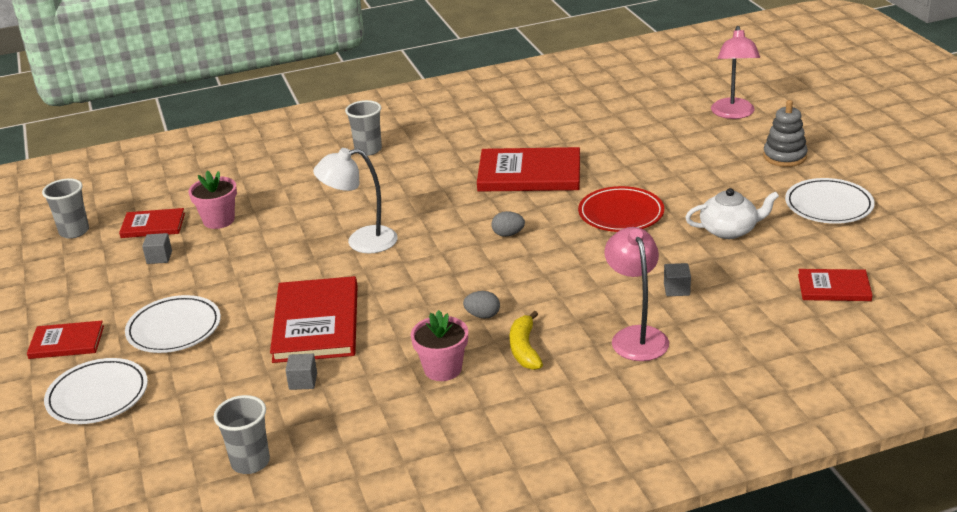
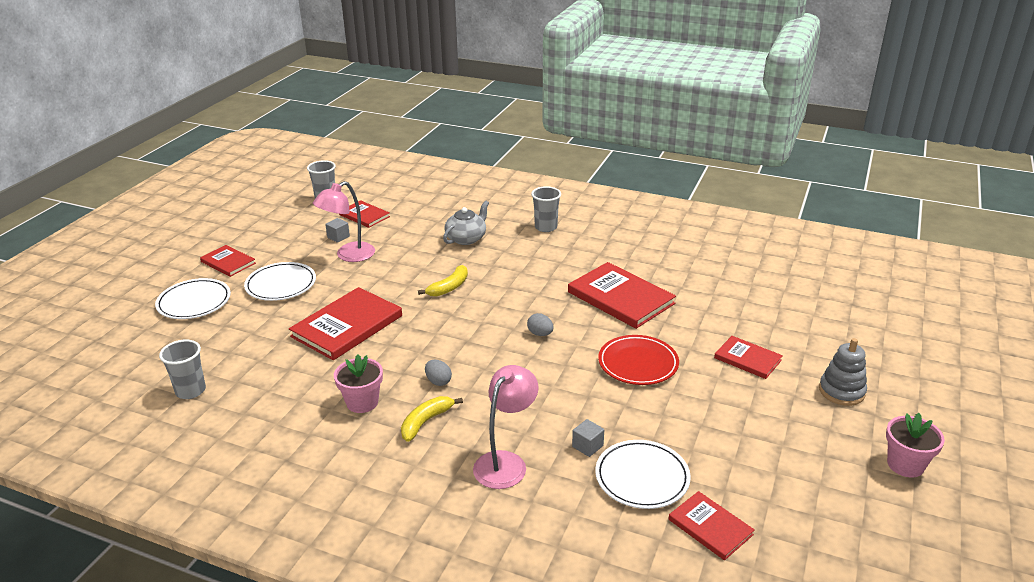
camera: 40 degrees right, 0 degrees up
pink flower pot [189,171,237,229] -> pink flower pot moved to [886,413,945,478]
grey cube [285,354,317,390] -> none
white lamp [313,148,398,253] -> yellow banana [418,265,468,297]
white teapot [685,188,779,239] -> none
pink lamp [711,26,760,119] -> pink lamp moved to [313,181,375,262]
white plate [785,178,875,224] -> white plate moved to [595,440,691,509]
none -> grey teapot [443,201,489,245]
none -> red book [714,336,783,379]

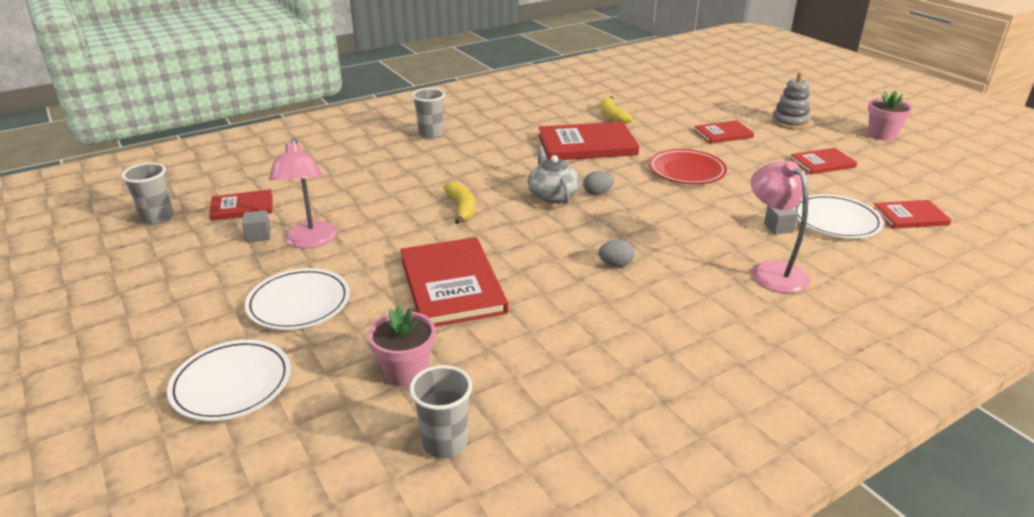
camera: 55 degrees left, 0 degrees up
red book [200,245,256,277] -> red book moved to [790,148,857,174]
pink flower pot [334,354,383,413] -> pink flower pot moved to [368,305,435,387]
yellow banana [401,396,463,442] -> yellow banana moved to [601,96,633,124]
grey teapot [443,201,489,245] -> grey teapot moved to [528,146,580,204]

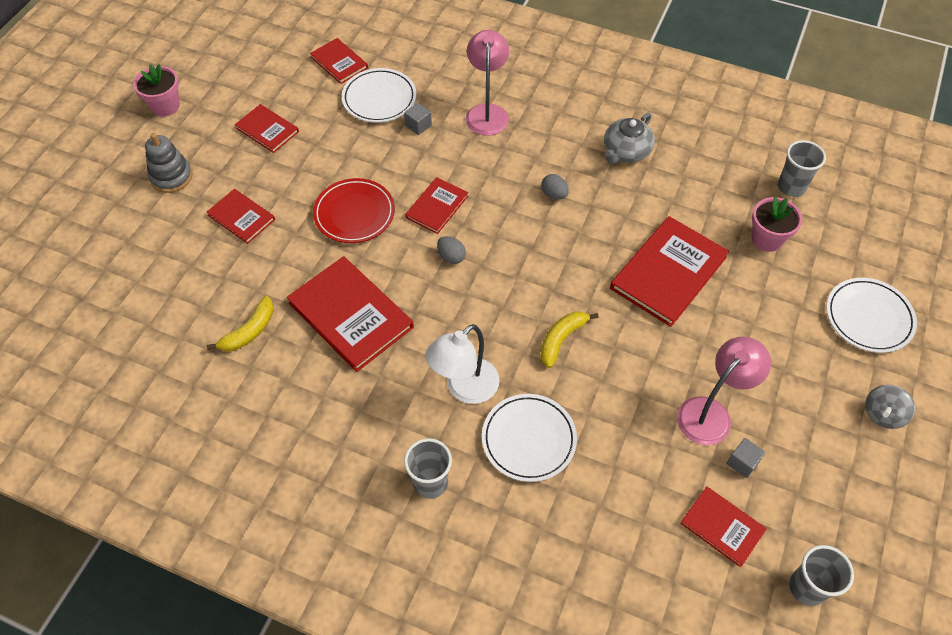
camera: 125 degrees left, 25 degrees up
white plate [245,268,350,330] -> white plate moved to [482,394,577,482]
grey teapot [528,146,580,204] -> grey teapot moved to [604,113,655,164]
pink lamp [751,161,810,293] -> pink lamp turned 150 degrees clockwise [466,30,509,136]
none -> red book [405,177,468,234]
none -> white lamp [425,324,500,404]
none -> grey spinning top [865,385,915,429]

